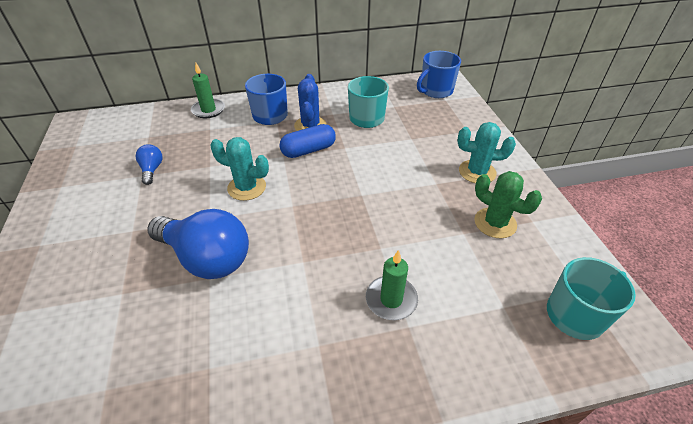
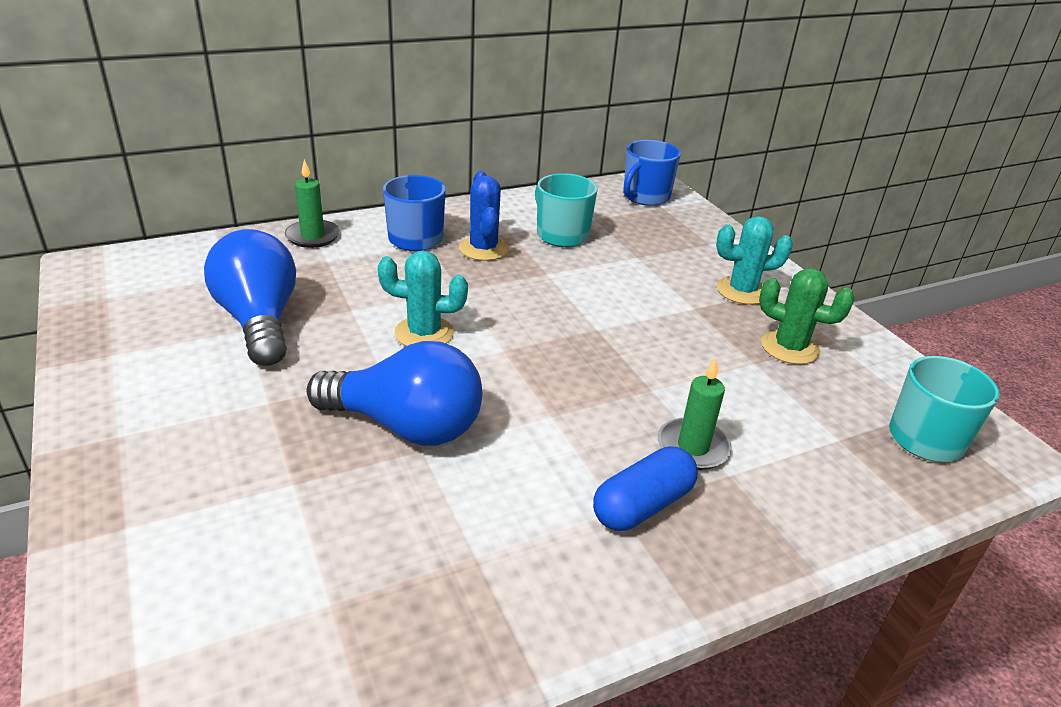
camera: 15 degrees left, 10 degrees down
blue light bulb [136,144,162,185] -> blue light bulb [204,229,296,366], size x2.20
blue capsule [280,124,336,158] -> blue capsule moved to [593,446,698,531]

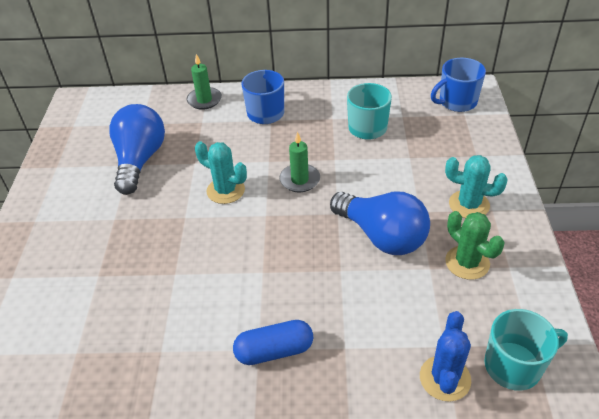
camera: 30 degrees right, 10 degrees up
blue light bulb [307,341,482,446] -> blue light bulb moved to [330,192,430,255]
blue cactus [459,171,509,261] -> blue cactus moved to [420,311,471,402]
green candle [658,357,732,470] -> green candle moved to [279,131,320,192]

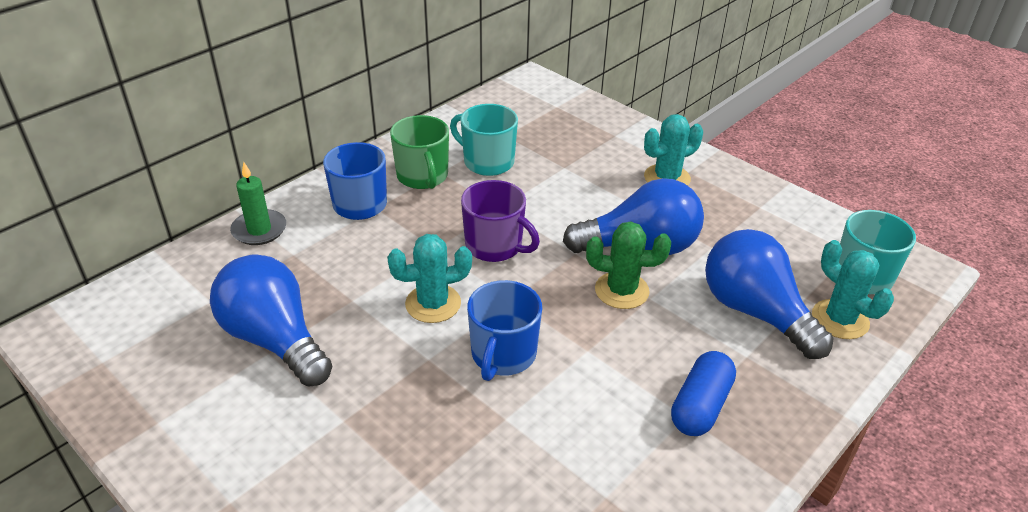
camera: 50 degrees left, 5 degrees down
green candle [279,131,320,192] -> purple mug [461,180,540,262]
blue cactus [420,311,471,402] -> turquoise cactus [812,240,894,339]
blue mug [431,58,486,112] -> blue mug moved to [467,280,542,381]
green cactus [445,211,505,280] -> green cactus moved to [586,222,671,309]
none -> green mug [390,115,449,189]
none -> blue light bulb [705,229,834,359]

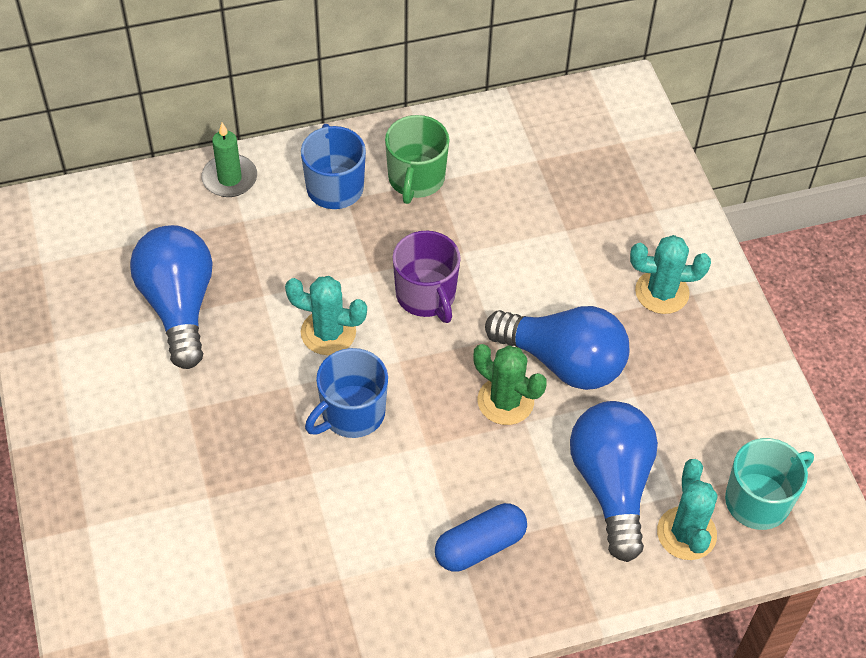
camera: 30 degrees right, 15 degrees up
turquoise mug [450,104,518,176] -> none

